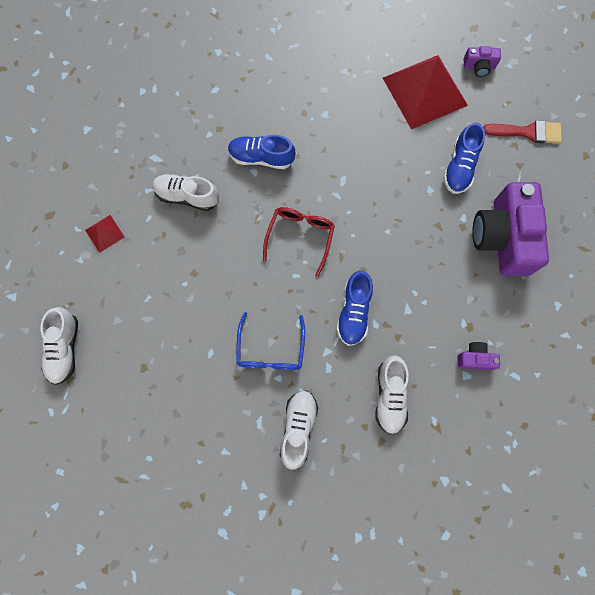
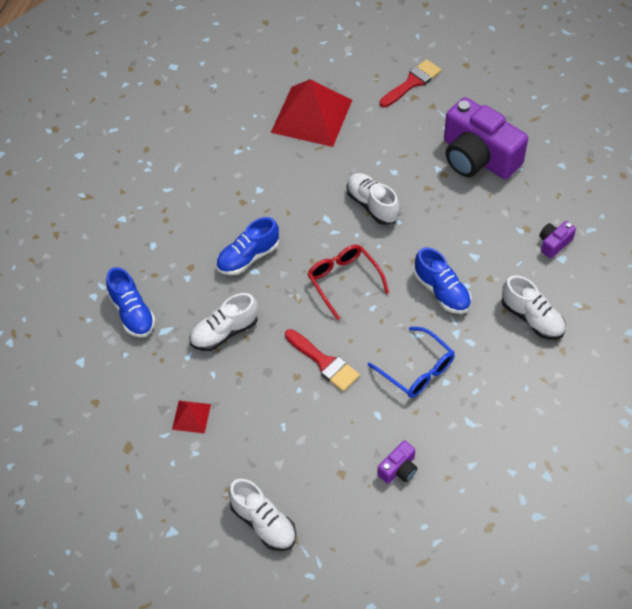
camera: 45 degrees left, 20 degrees down
white shoe [280,390,318,470] -> white shoe moved to [347,173,400,225]
blue shoe [443,123,485,194] -> blue shoe moved to [106,267,155,338]
purple camera [464,46,501,77] -> purple camera moved to [377,440,417,484]
none -> red brush [285,329,360,392]

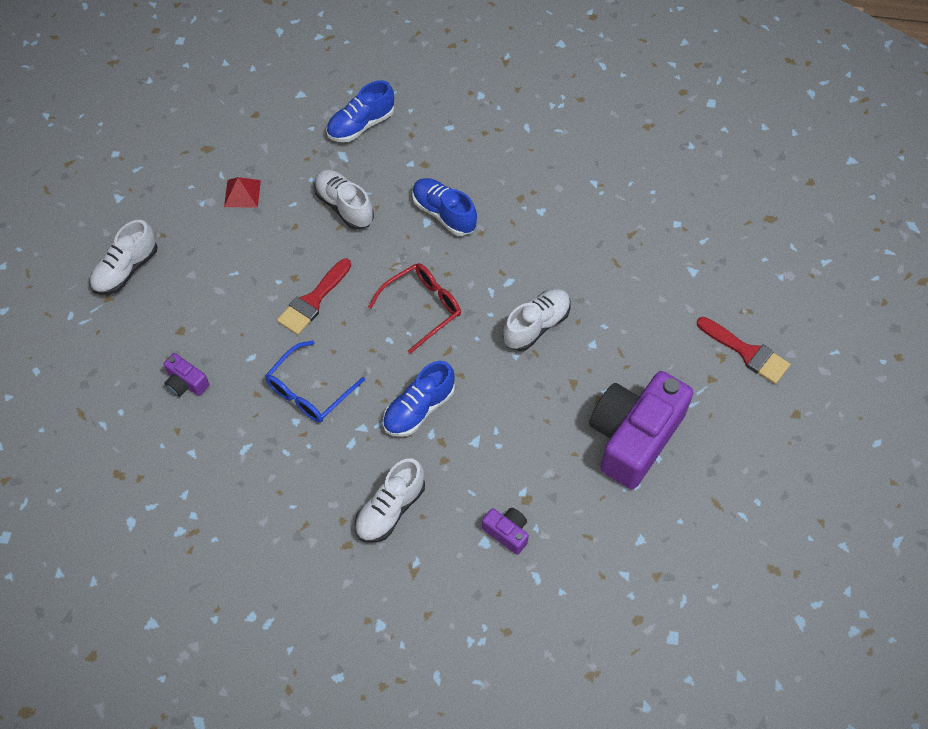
camera: 80 degrees right, 5 degrees up
red pyramid [271,79,352,147] -> none

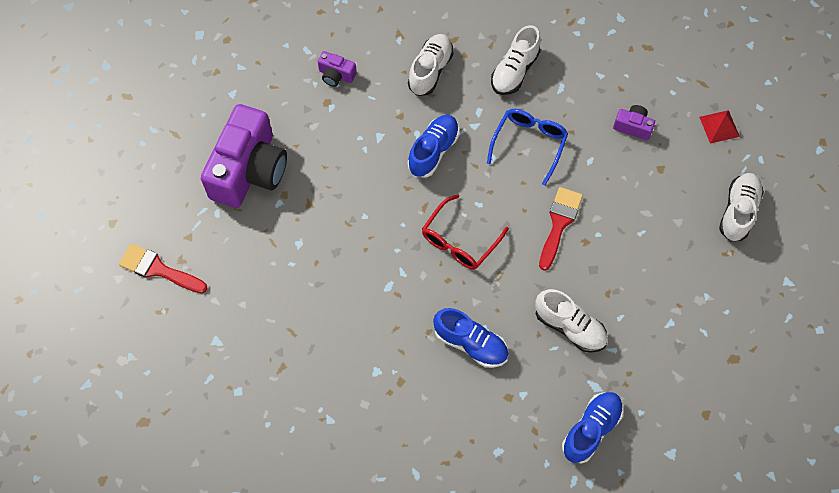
camera: 165 degrees right, 5 degrees up
red pyramid [224,177,261,208] -> red pyramid moved to [699,110,740,144]
white shoe [503,289,571,351] -> white shoe moved to [491,25,541,95]

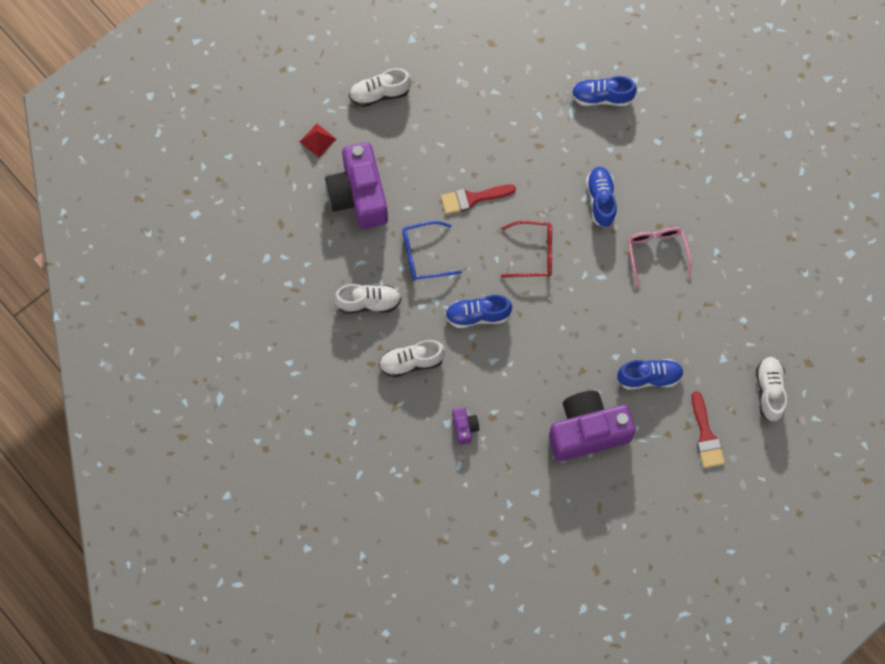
camera: 125 degrees left, 5 degrees up
white shoe [535,289,608,353] -> white shoe moved to [756,357,787,422]
purple camera [613,105,655,140] -> purple camera [325,142,388,229], size x2.36
none -> blue shoe [617,359,684,390]
none -> pink glasses [628,227,692,287]

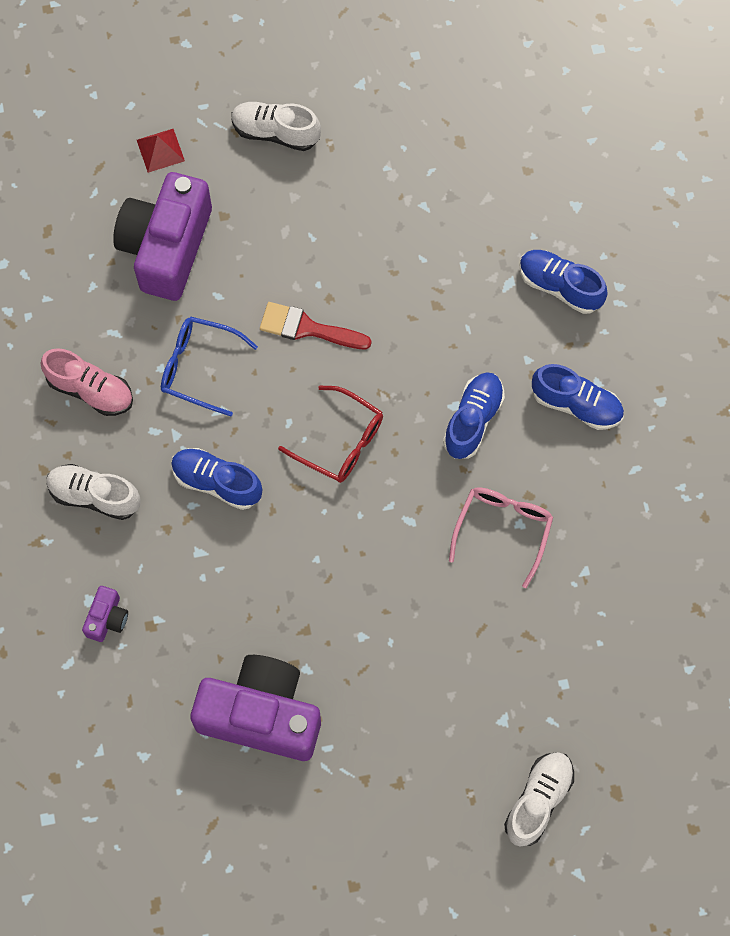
camera: 30 degrees right, 0 degrees up
white shoe [334,284,402,314] -> pink shoe [41,348,133,416]
blue shoe [617,359,684,390] -> blue shoe moved to [532,364,624,430]
red brush [691,391,725,468] -> none

